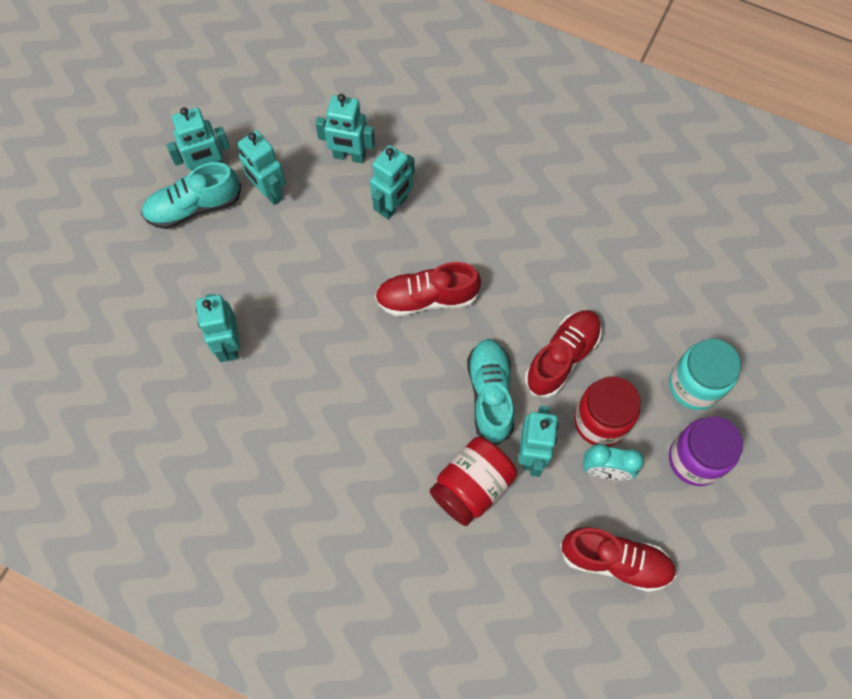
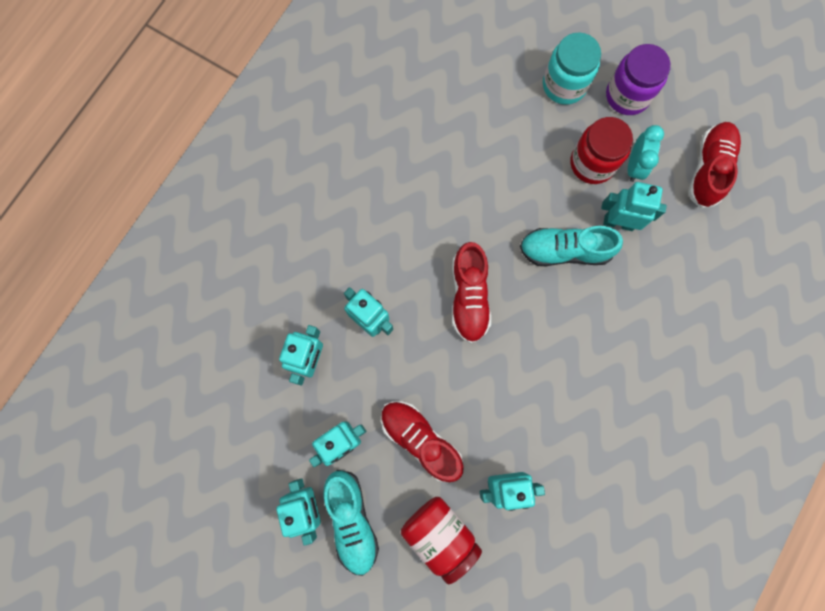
camera: 85 degrees left, 10 degrees up
red jar [429,437,517,526] -> red jar moved to [401,497,482,584]
red shoe [525,310,602,398] -> red shoe moved to [381,401,464,482]

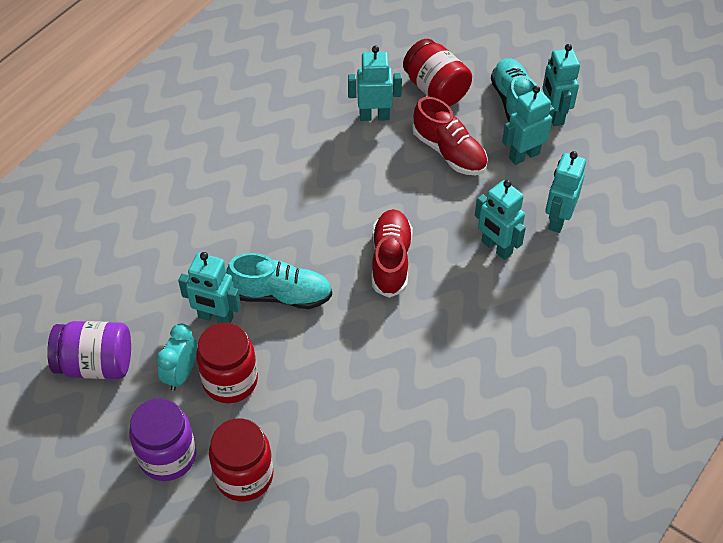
camera: 175 degrees left, 25 degrees down
turquoise jar [543,32,601,105] -> red jar [209,418,273,501]
red shoe [688,122,741,208] -> purple jar [47,321,131,379]

